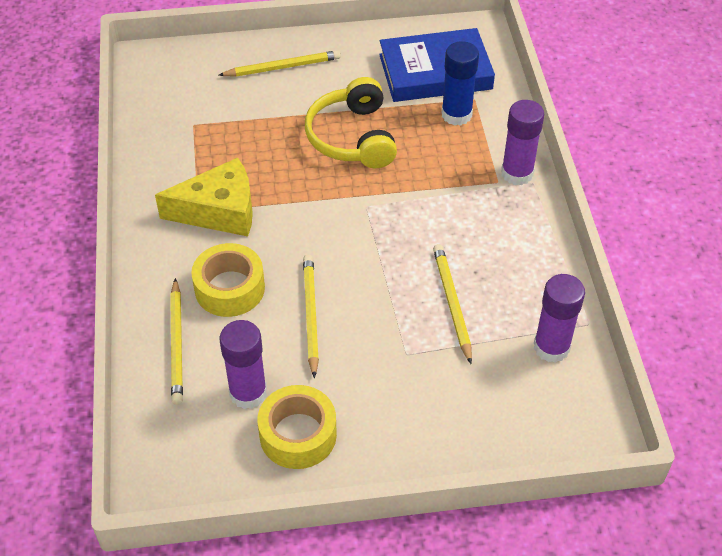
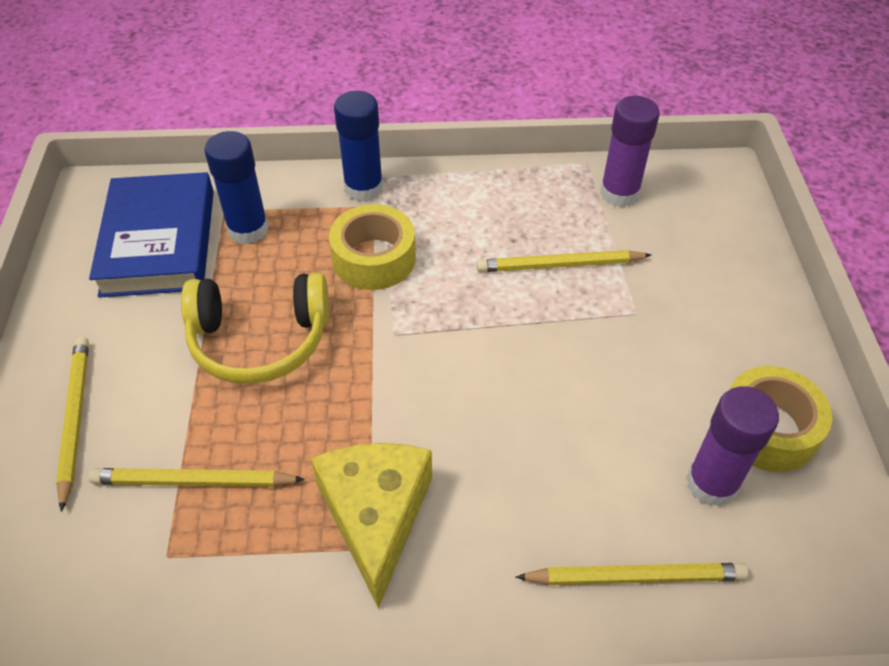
camera: 85 degrees left, 0 degrees up
yellow tape [191,243,265,317] -> yellow tape moved to [329,204,416,290]
yellow pencil [303,255,319,378] -> yellow pencil moved to [88,468,305,487]
purple glue stick [501,100,544,185] -> blue glue stick [334,91,383,202]

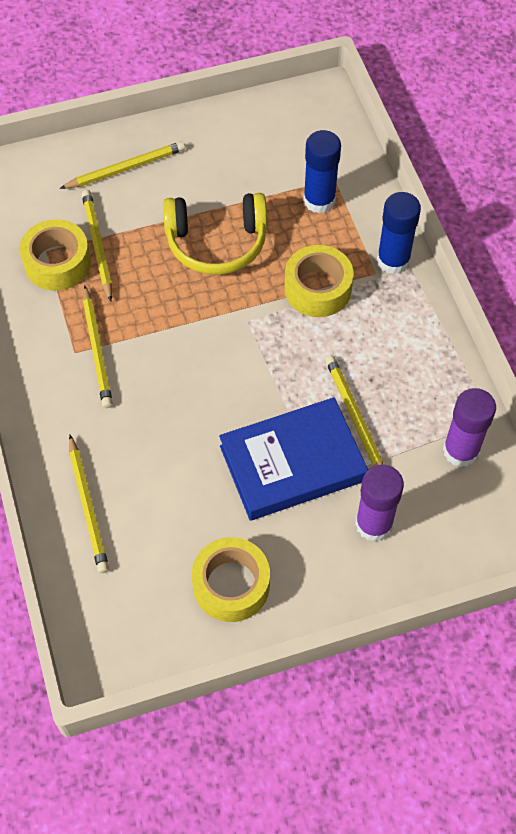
camera: 75 degrees right, 10 degrees up
blue book [89,172,214,298] -> blue book moved to [219,397,368,521]
yellow headphones [181,273,329,384] -> yellow headphones turned 75 degrees counterclockwise [163,193,267,275]
yellow cheese [311,443,432,608] -> yellow pencil [83,285,113,408]
purple glue stick [686,387,779,507] -> purple glue stick moved to [355,465,404,542]
none -> yellow tape [19,219,91,291]

